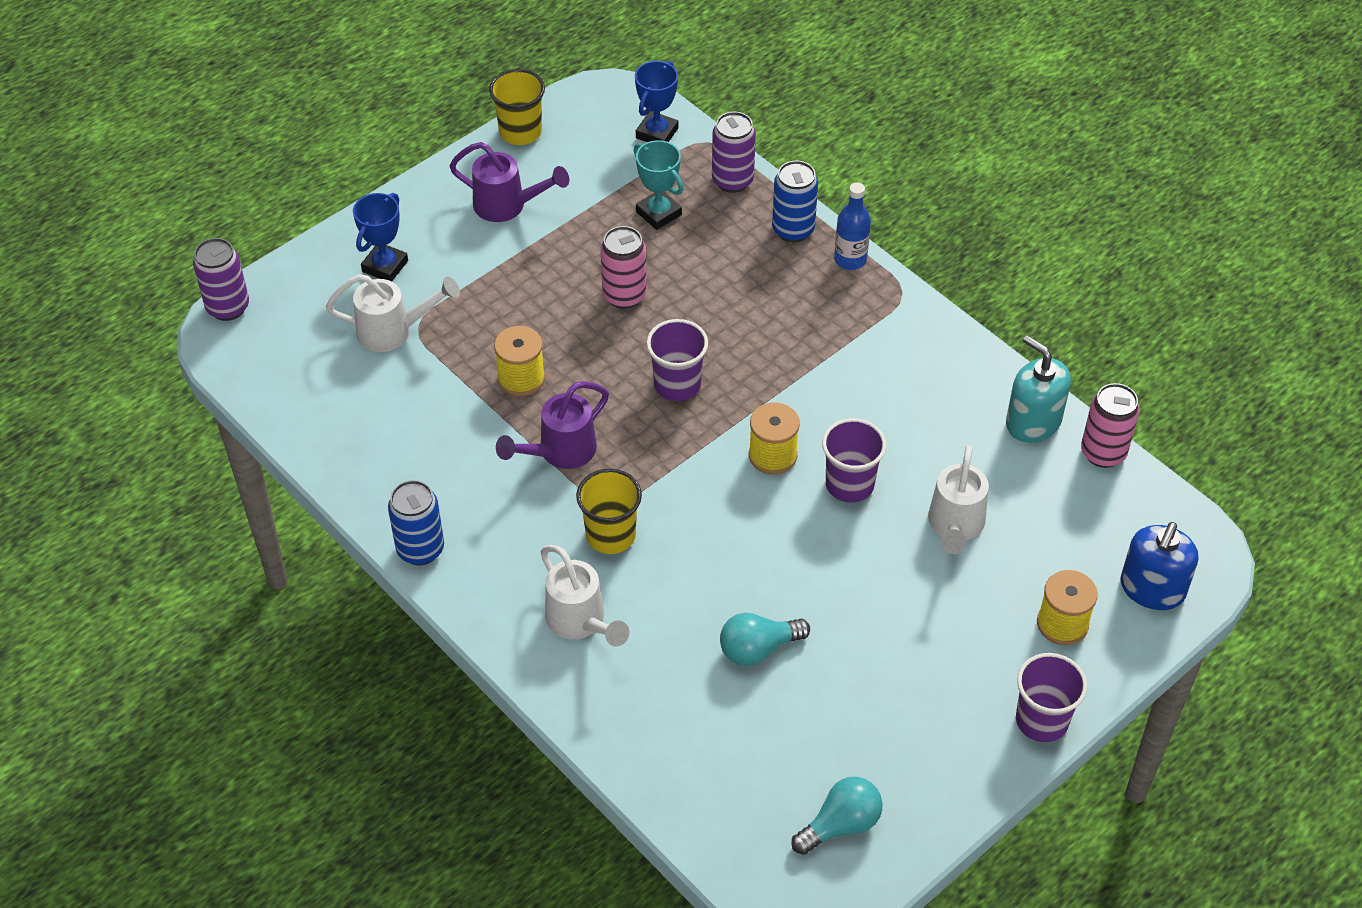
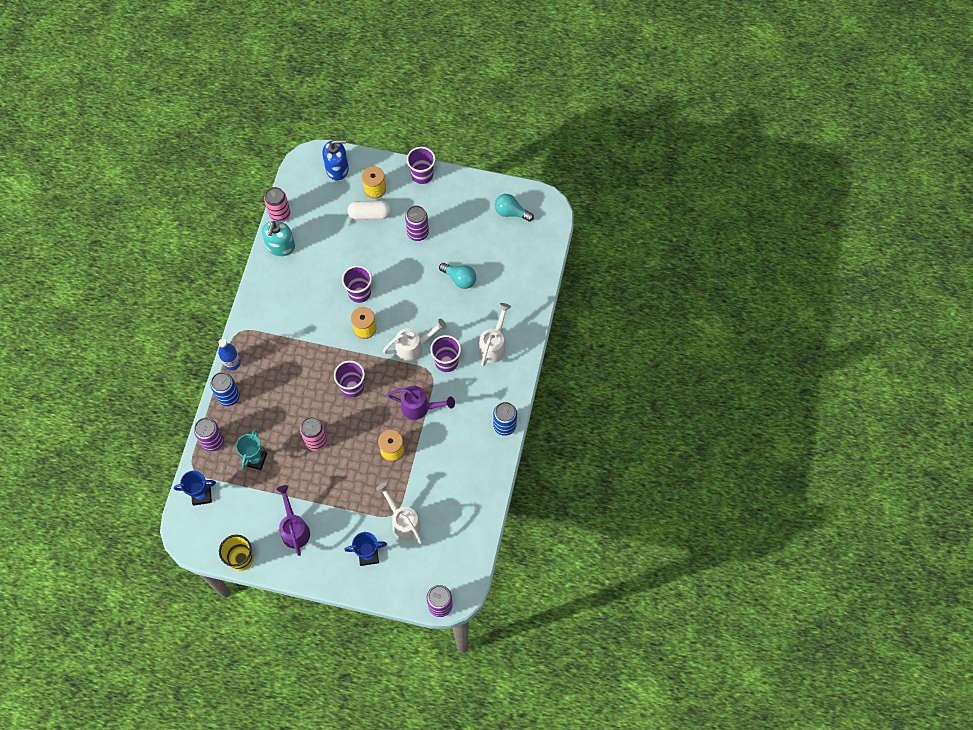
camera: 125 degrees left, 15 degrees up
yellow cup [576,469,642,554] -> purple cup [430,335,461,372]
white watering can [928,445,989,554] -> white watering can moved to [383,319,447,363]
none -> white capsule [348,201,391,220]
none -> purple can [405,206,429,241]

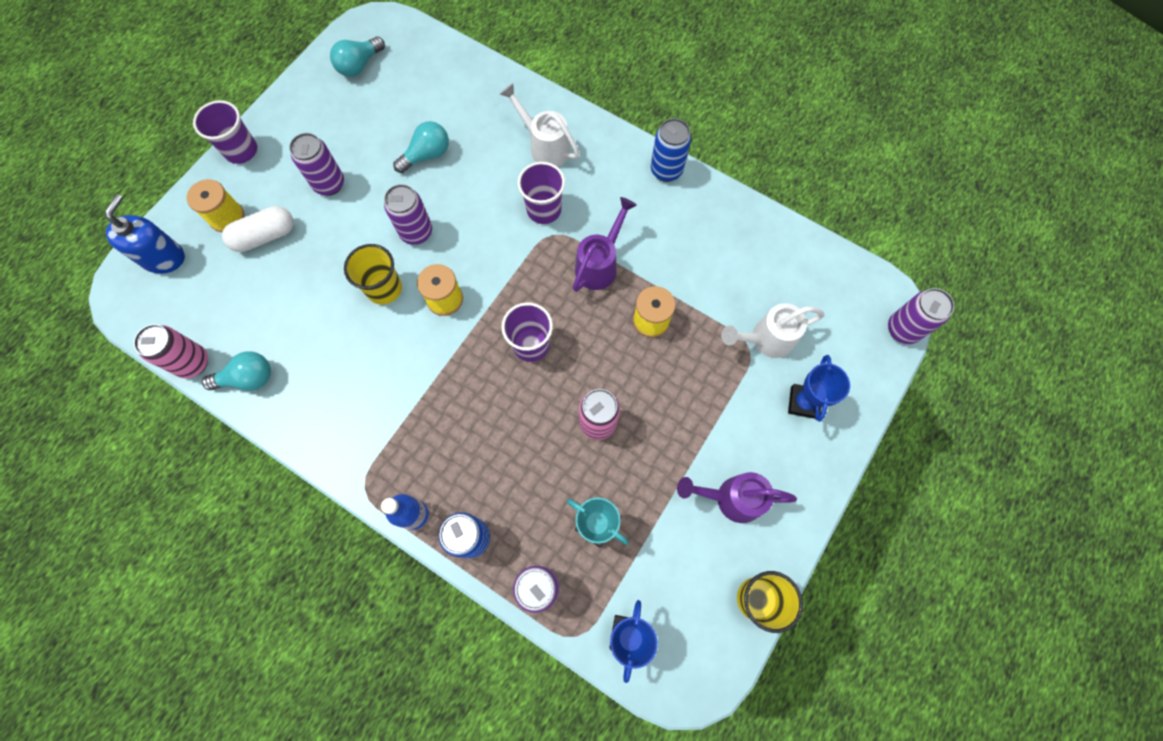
camera: 70 degrees left, 5 degrees up
turquoise soap dispenser [262,221,295,256] -> turquoise light bulb [202,351,271,391]
purple cup [342,266,372,303] -> yellow cup [344,244,402,305]
white capsule [348,201,391,220] -> white capsule turned 45 degrees clockwise [222,206,294,252]
white watering can [383,319,447,363] -> none
none -> purple can [384,184,432,245]

